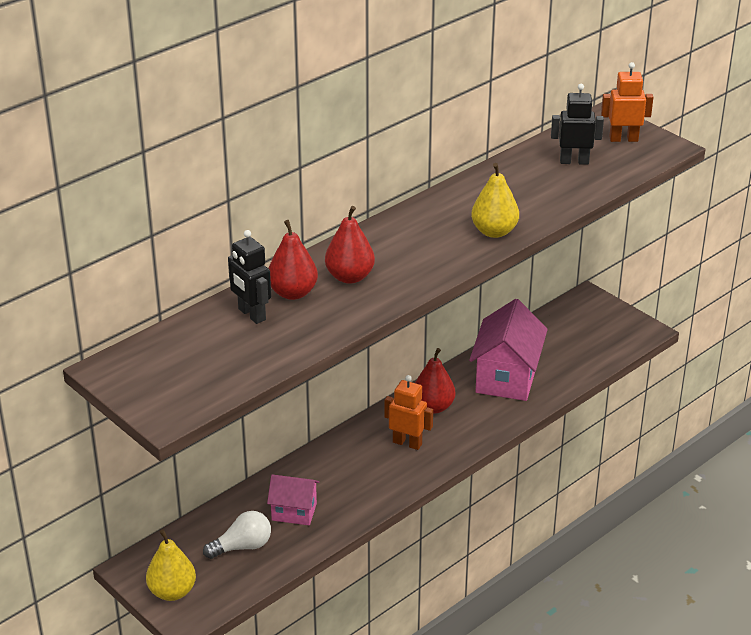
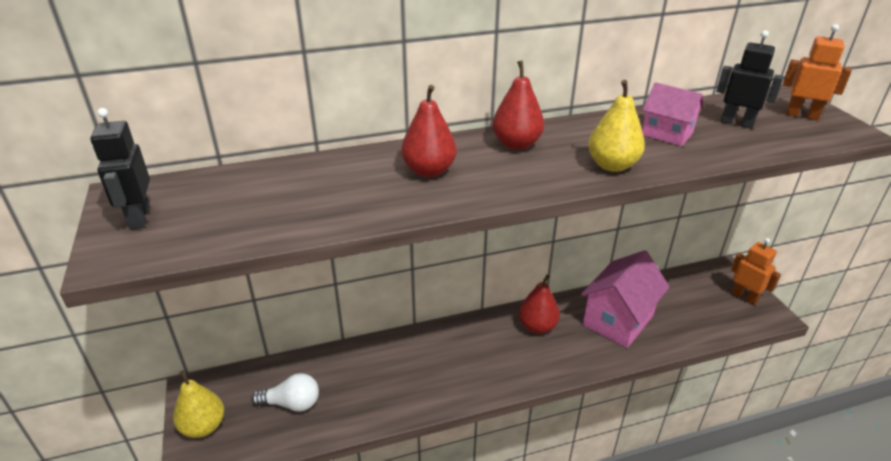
camera: 25 degrees right, 0 degrees up
black robot [228,230,271,324] -> black robot moved to [90,108,150,229]
pink house [267,474,319,525] -> pink house moved to [642,82,704,146]
red pear [268,220,318,300] -> red pear moved to [492,60,544,150]
orange robot [384,375,433,450] -> orange robot moved to [731,238,781,305]

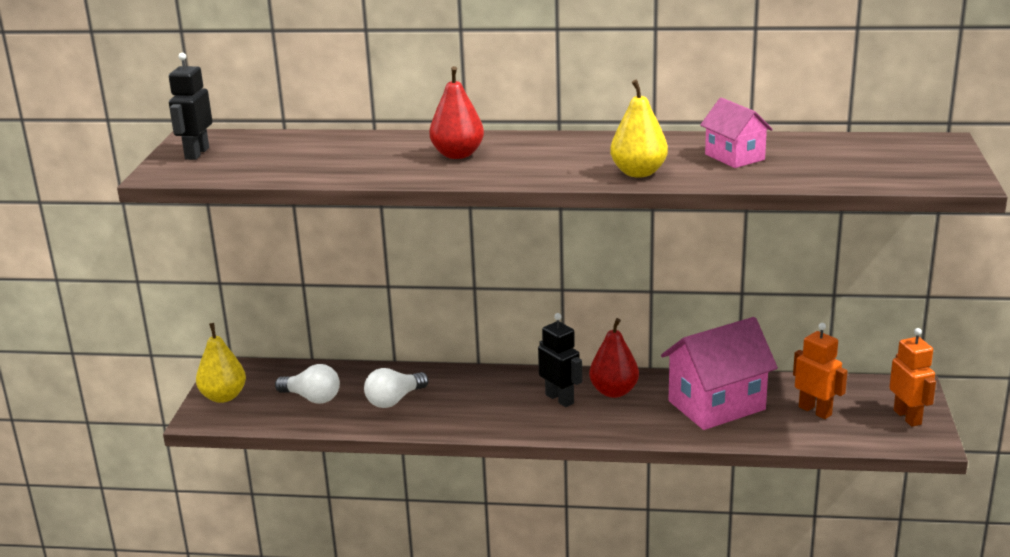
camera: 25 degrees right, 10 degrees down
red pear [492,60,544,150] -> none
black robot [716,30,784,129] -> black robot moved to [538,313,582,407]
orange robot [783,24,852,120] -> orange robot moved to [793,323,848,419]
none -> white light bulb [364,368,428,408]

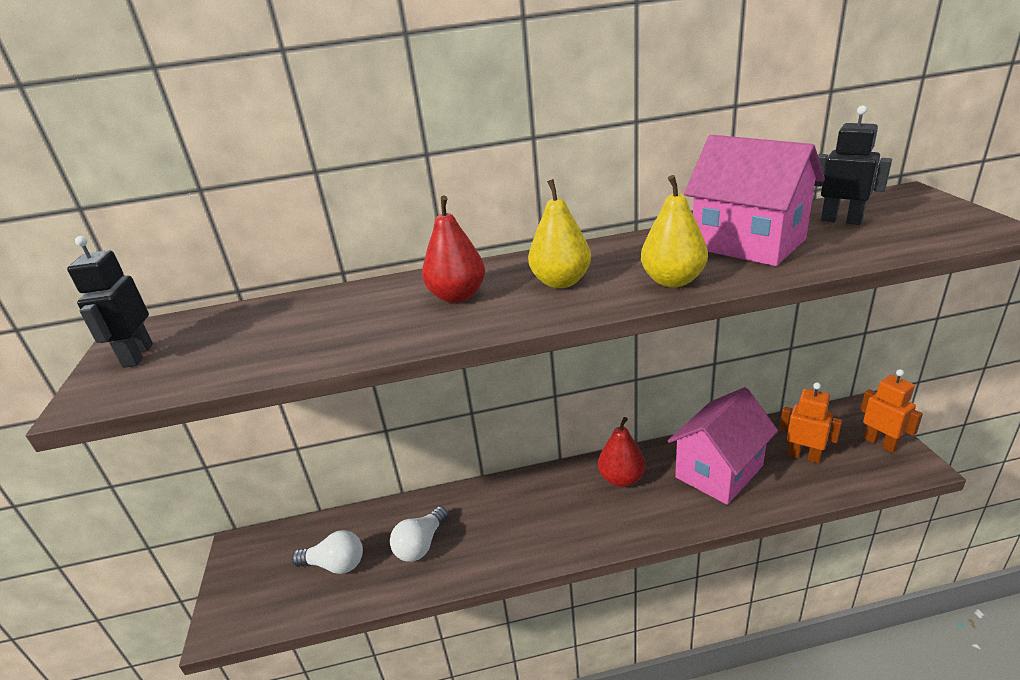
camera: 15 degrees left, 5 degrees up
yellow pear [196,323,246,403] -> yellow pear moved to [528,179,591,288]
black robot [538,313,582,407] -> black robot moved to [814,105,892,225]
pink house [700,98,773,168] -> pink house [684,135,825,266], size x1.77

